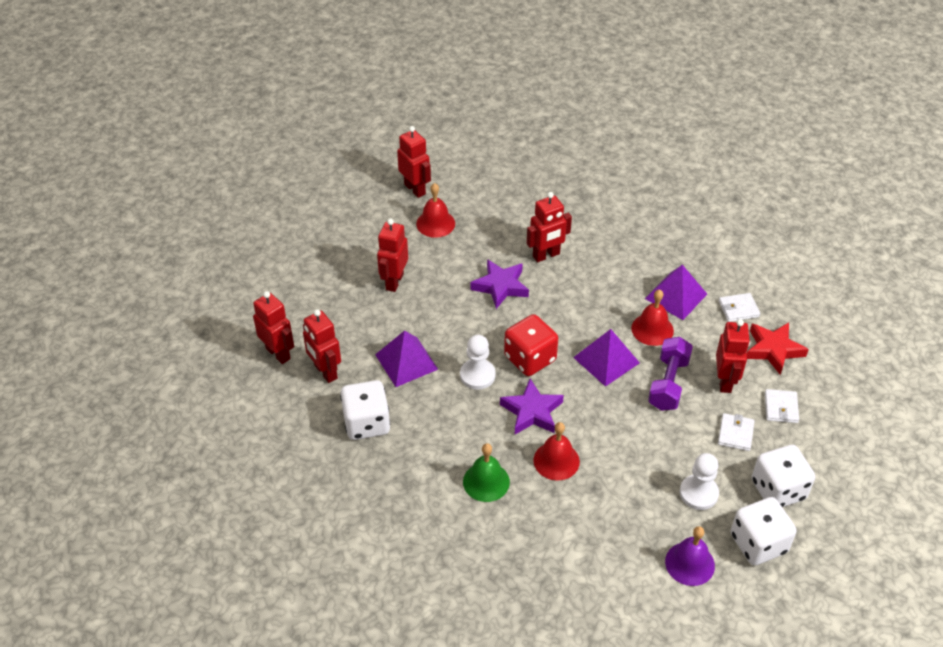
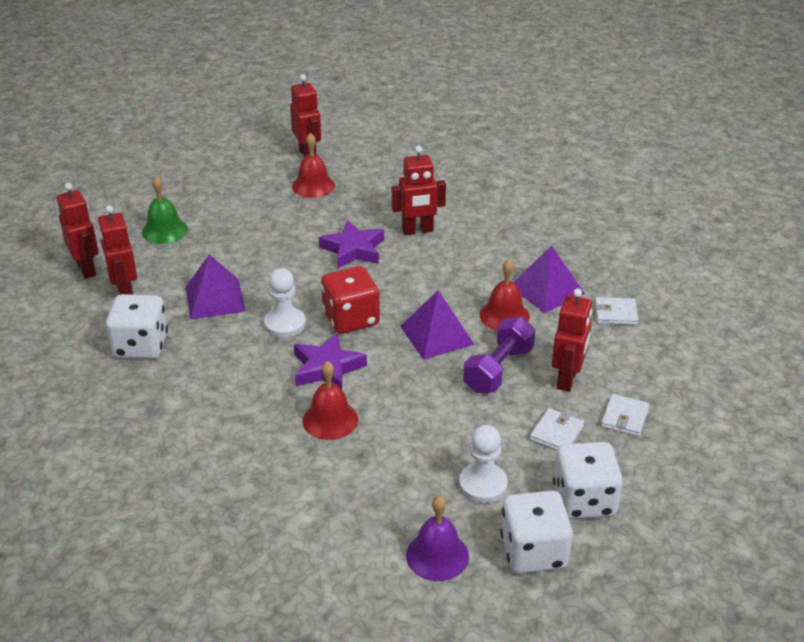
camera: 15 degrees right, 10 degrees down
red robot [377,219,408,292] -> none
green bell [463,443,510,502] -> green bell moved to [142,176,188,244]
red star [747,323,809,375] -> none

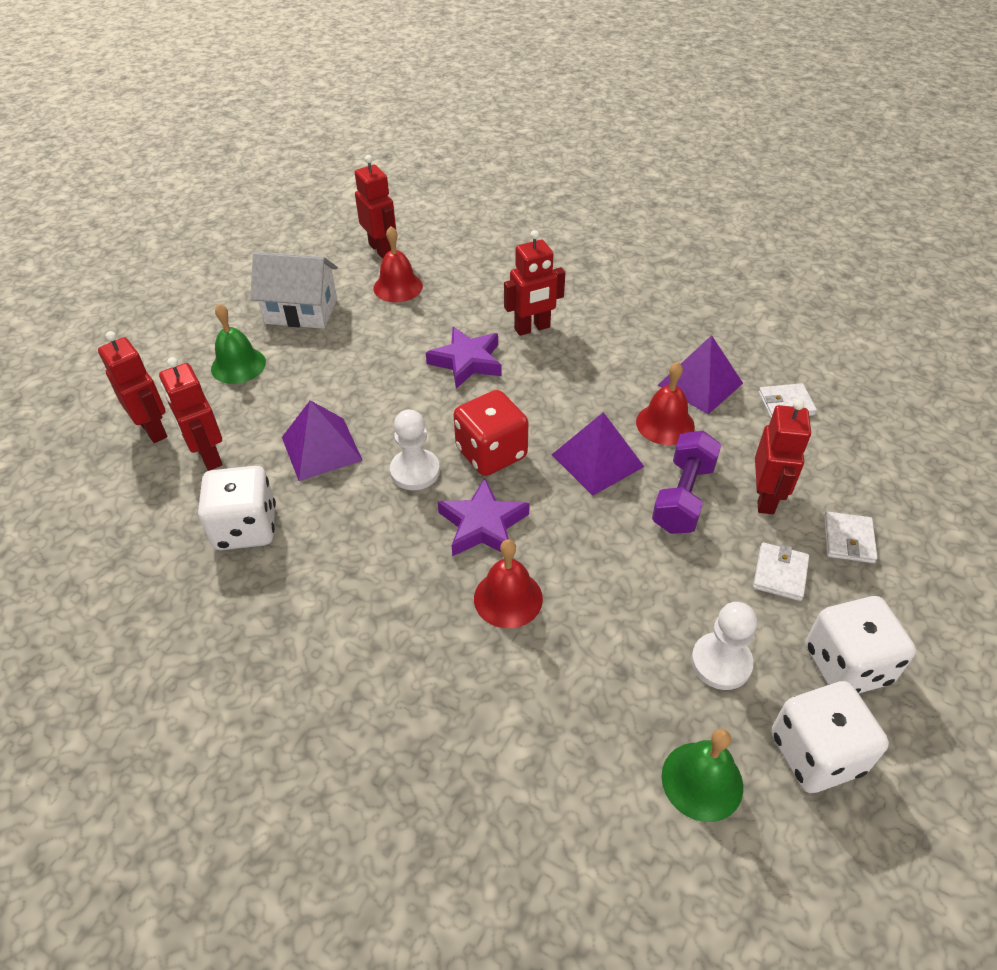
camera: 10 degrees left, 10 degrees up
purple bell [406,495,469,581] -> green bell [662,729,743,822]
none -> white house [250,252,338,329]

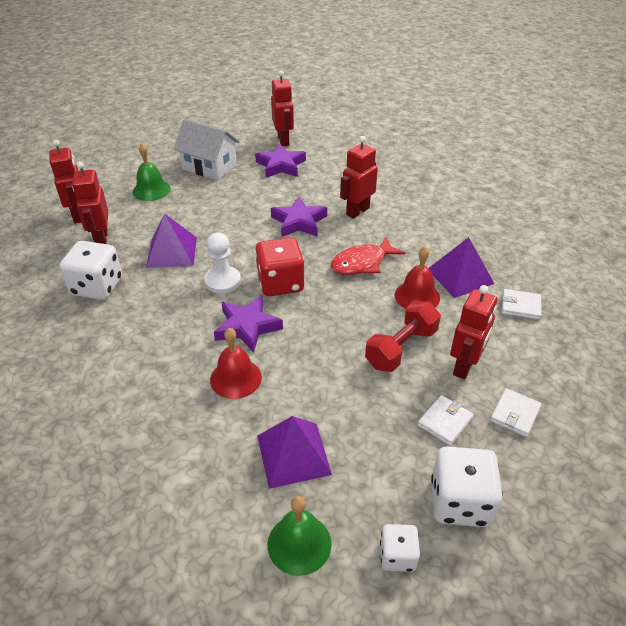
camera: 20 degrees right, 5 degrees down
red bell [374,226,423,302] -> purple star [255,144,306,178]
red robot [504,230,565,336] -> red robot turned 135 degrees clockwise [340,136,378,219]
purple pyramid [552,412,644,496] -> purple pyramid moved to [257,416,332,489]
purple dumbbell [652,431,721,534] -> red dumbbell [365,301,441,372]
white pawn [691,602,757,690] -> none
white dice [771,681,889,793] -> white dice [380,524,420,572], size x0.57
none -> red fish [331,237,405,275]

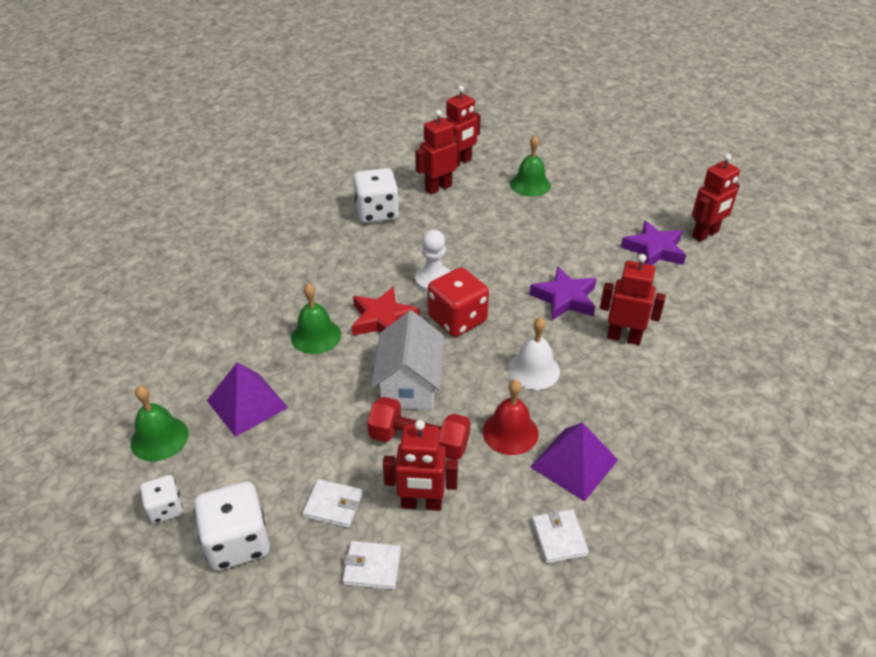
camera: 65 degrees right, 0 degrees up
purple pyramid [146,213,197,268] -> none
white house [174,119,240,181] -> white house moved to [371,311,444,410]
red bell [210,328,262,399] -> green bell [291,283,341,354]
purple star [214,296,283,353] -> red star [352,286,420,336]
red fish [331,237,405,275] -> white bell [508,317,560,390]

